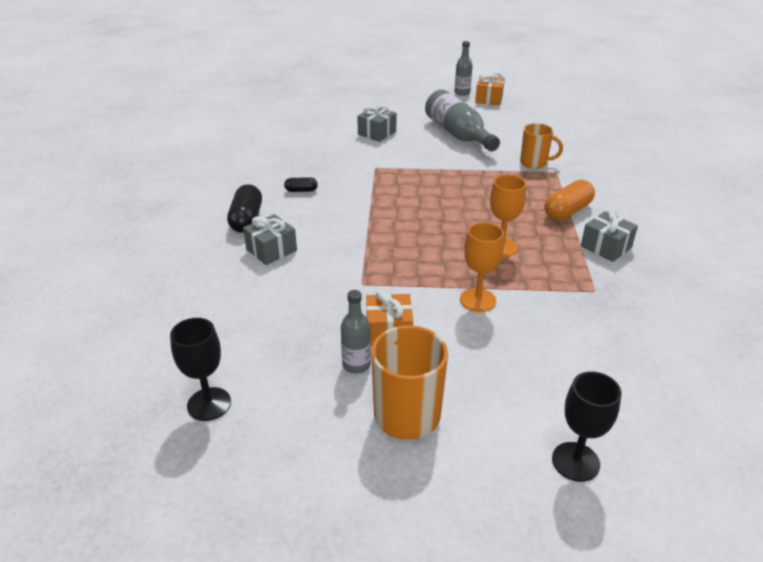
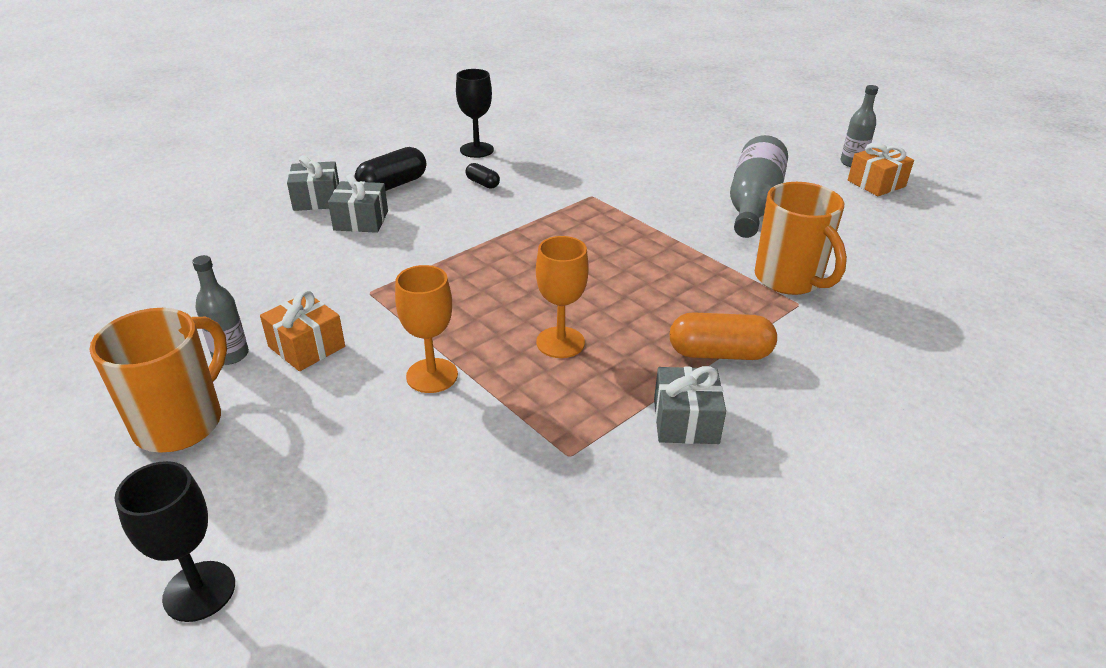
camera: 45 degrees right, 0 degrees up
black goblet [170,318,231,421] -> black goblet moved to [456,69,494,158]
grey gift [357,106,397,142] -> grey gift moved to [287,155,339,211]
orange mug [520,123,563,169] -> orange mug [755,182,847,295], size x1.53

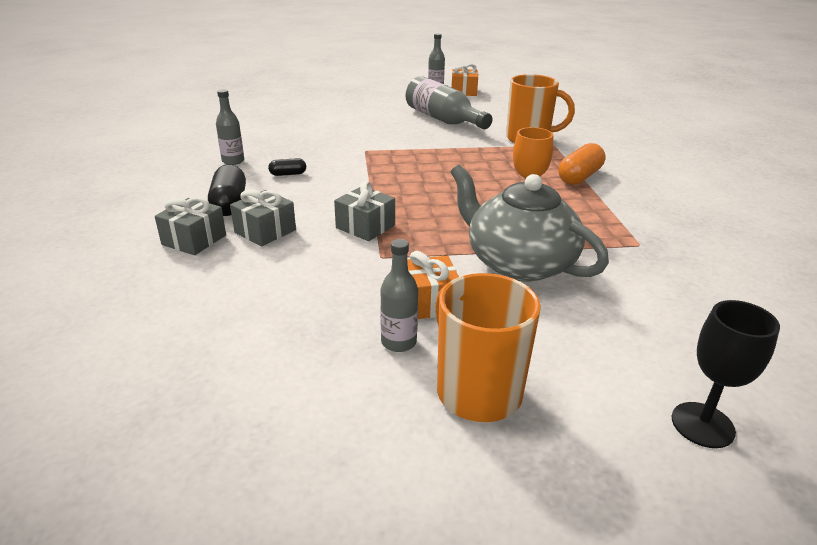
camera: 55 degrees left, 5 degrees down
orange goblet [395,265,458,393] -> grey teapot [451,165,609,282]
black goblet [456,69,494,158] -> grey bottle [216,89,244,165]
grey gift [654,366,726,444] -> grey gift moved to [334,181,395,241]

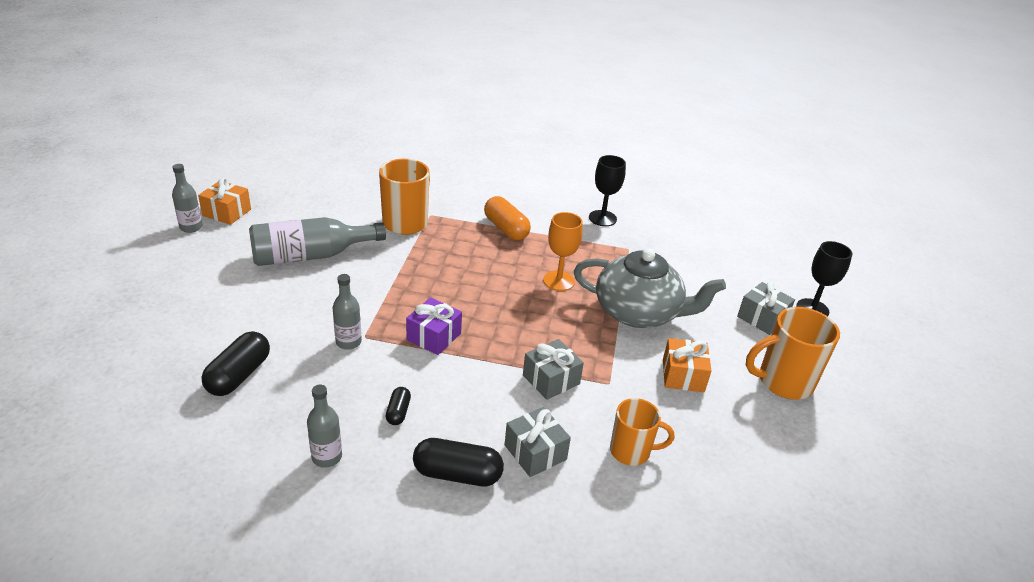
camera: 75 degrees left, 5 degrees up
grey gift [155,197,226,255] -> grey gift moved to [737,281,795,335]
grey bottle [380,239,418,352] -> grey bottle moved to [333,274,362,350]
grey teapot [451,165,609,282] -> grey teapot turned 135 degrees counterclockwise [574,248,726,328]
none -> black capsule [201,331,270,396]
none -> purple gift [406,297,462,355]
none -> black goblet [589,155,626,226]
none -> orange mug [610,398,674,466]

